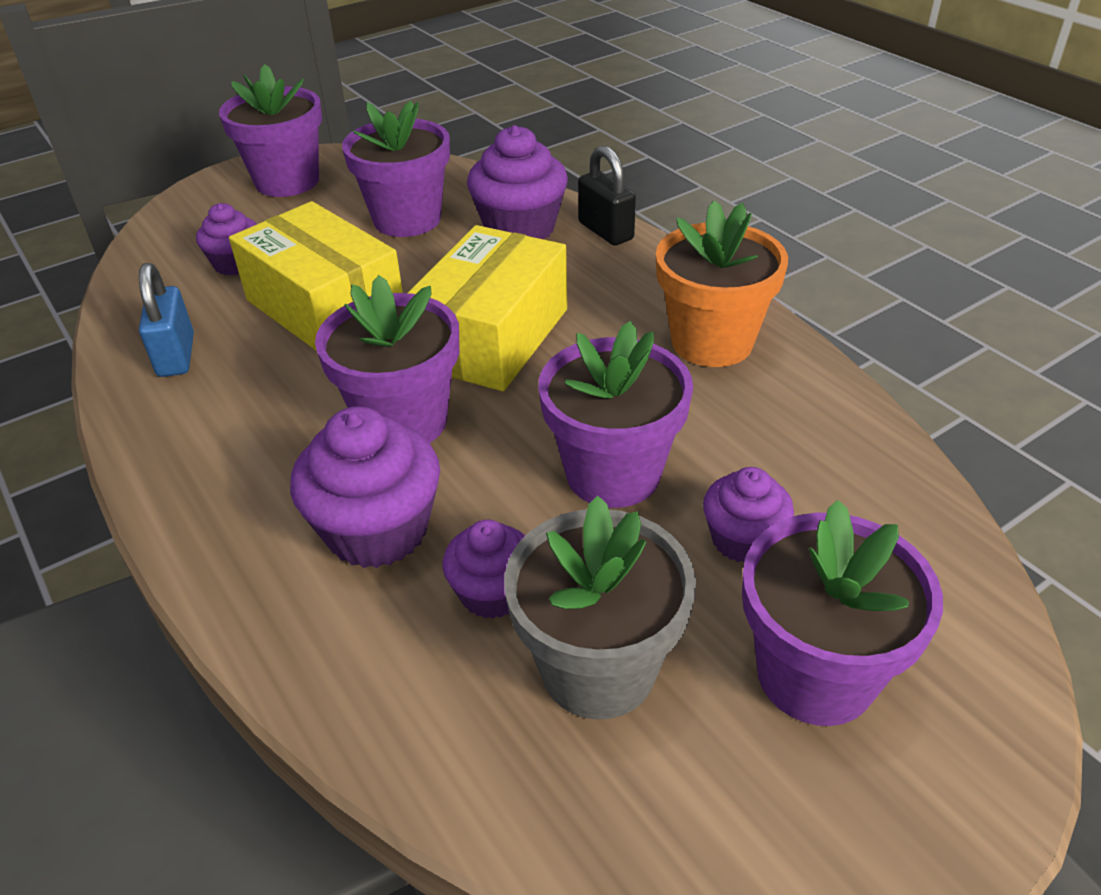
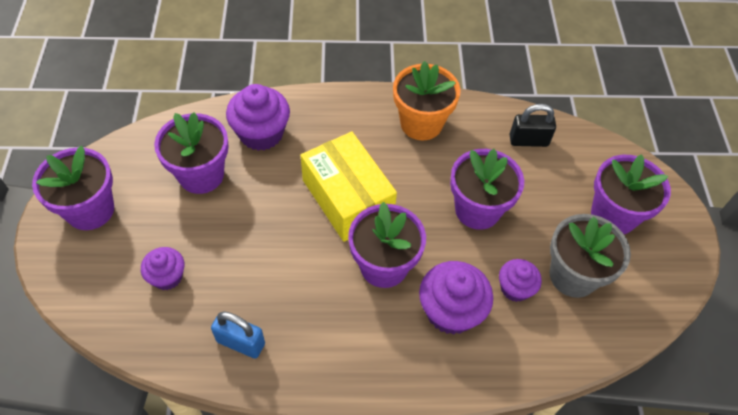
camera: 60 degrees left, 15 degrees up
yellow box [229,201,403,351] -> none
black padlock [578,145,636,246] -> black padlock moved to [510,104,556,147]
purple cupcake [703,467,794,563] -> none

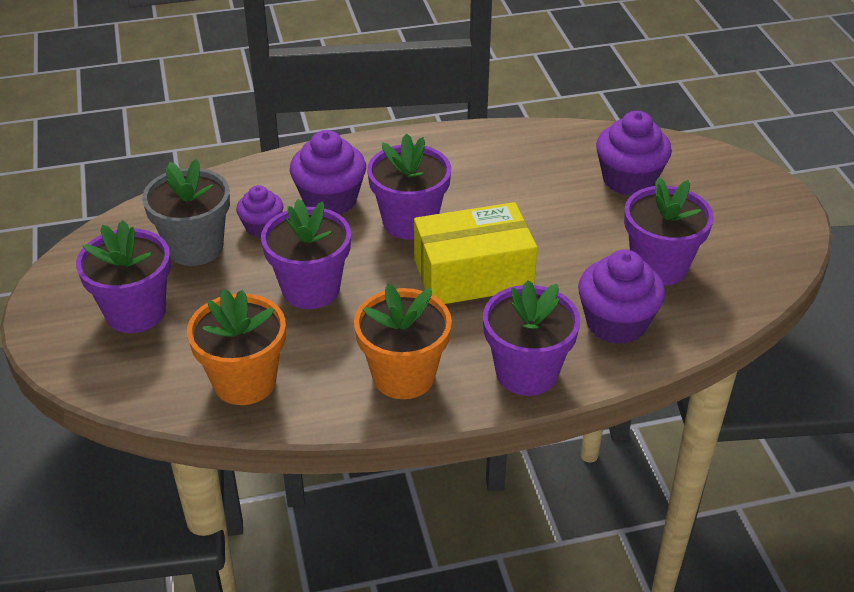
camera: 170 degrees right, 15 degrees down
purple flower pot [32,146,114,230] -> purple flower pot moved to [483,280,580,396]
purple cupcake [141,247,184,290] -> purple cupcake [596,111,672,196], size x1.66
blue padlock [211,311,265,359] -> none
yellow box [301,132,397,242] -> yellow box turned 60 degrees counterclockwise [414,202,537,304]
black padlock [510,104,556,147] -> orange flower pot [187,289,286,405]

